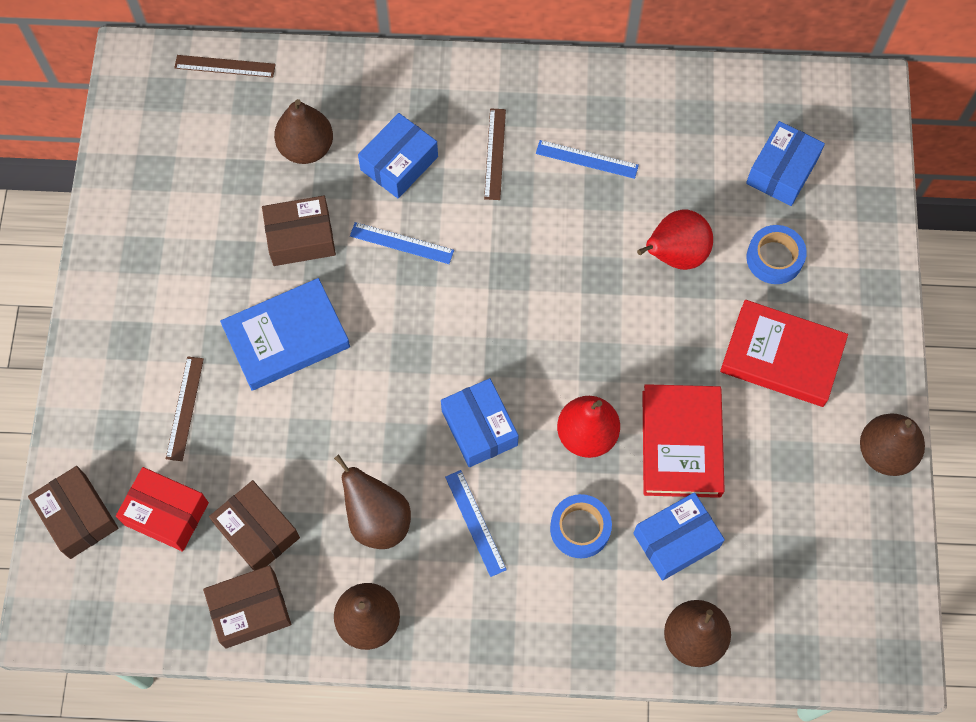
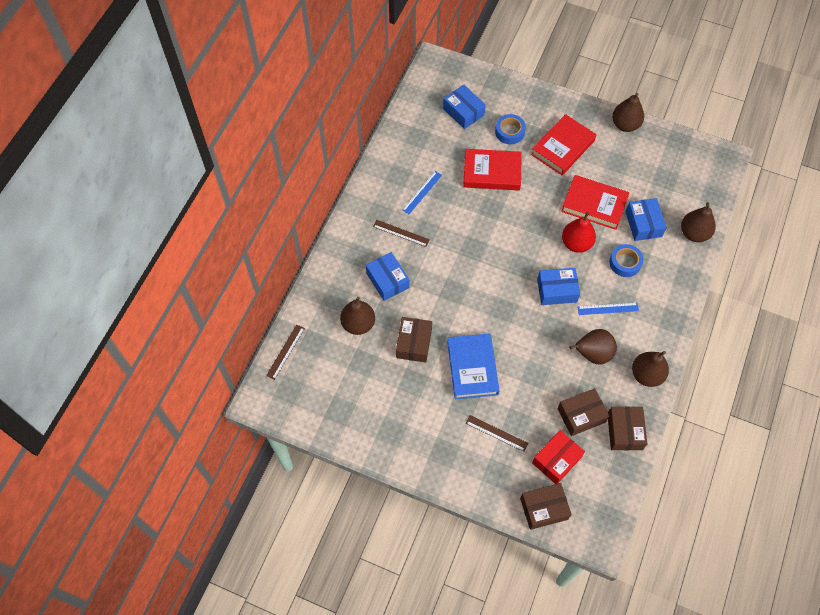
camera: 70 degrees left, 5 degrees down
blue ruler [350,222,454,264] -> none
red pear [637,209,713,270] -> red book [463,149,522,191]

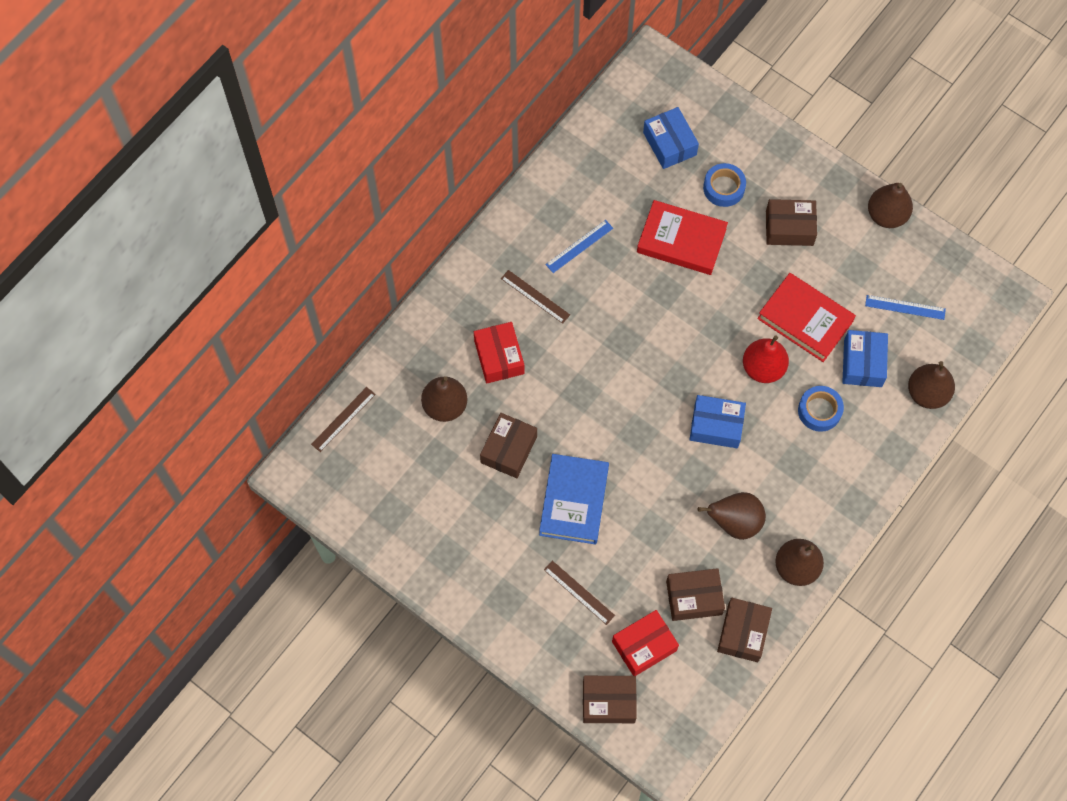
camera: 15 degrees right, 5 degrees up
blue box [366,252,409,301] -> red box [474,322,524,383]
red book [531,114,596,175] -> brown box [766,199,817,246]
blue ruler [578,303,639,315] -> blue ruler moved to [865,295,946,320]

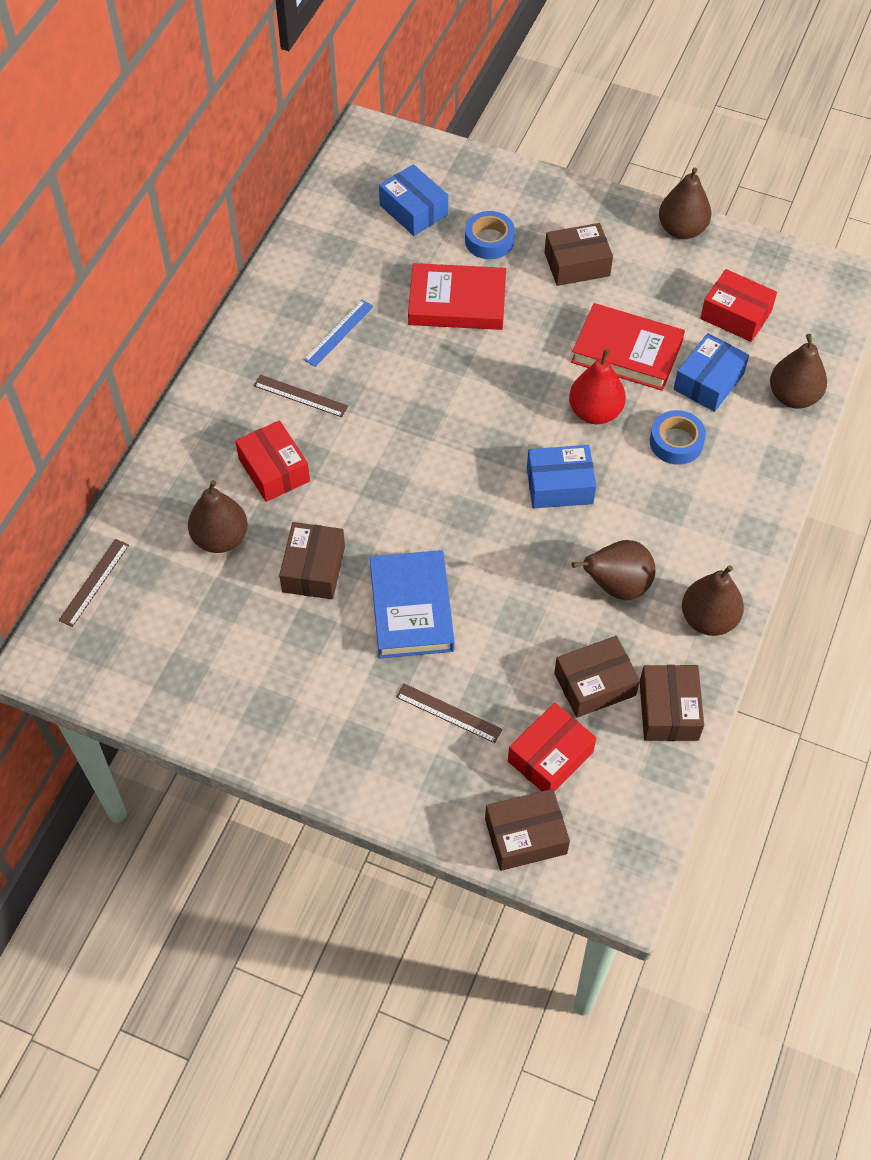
camera: 15 degrees left, 10 degrees down
blue box [842,330,888,387] -> blue box turned 45 degrees clockwise [674,333,749,412]
blue ruler [865,295,946,320] -> red box [700,269,777,342]

